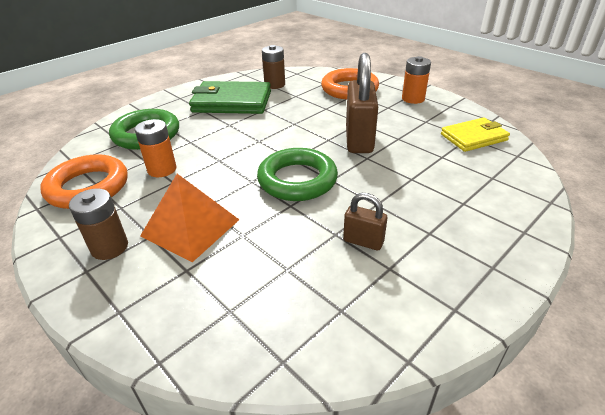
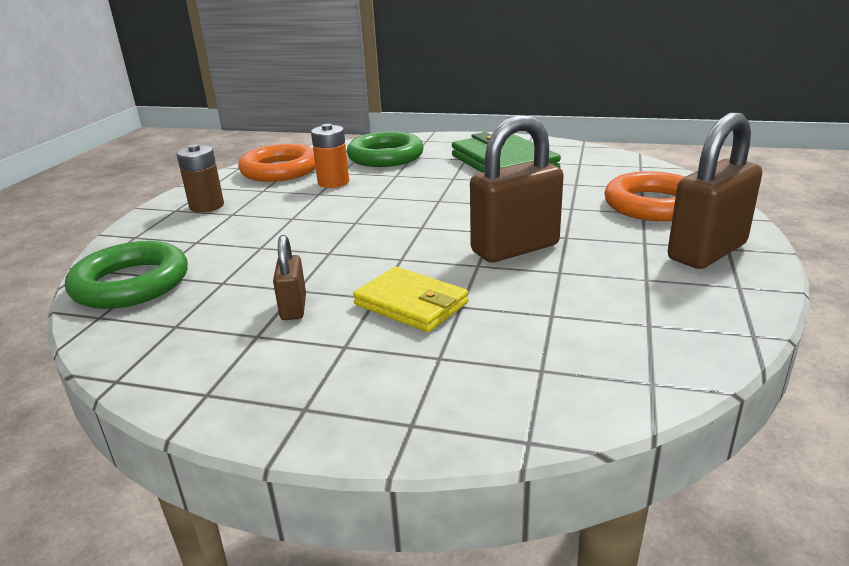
camera: 60 degrees right, 10 degrees down
orange pyramid [140,174,239,262] -> none
green ring [257,148,338,201] -> green ring moved to [65,241,188,309]
brown battery [262,45,285,89] -> none
orange battery [402,56,431,104] -> brown padlock [668,113,762,269]
yellow wallet [441,117,510,152] -> yellow wallet moved to [353,267,469,332]

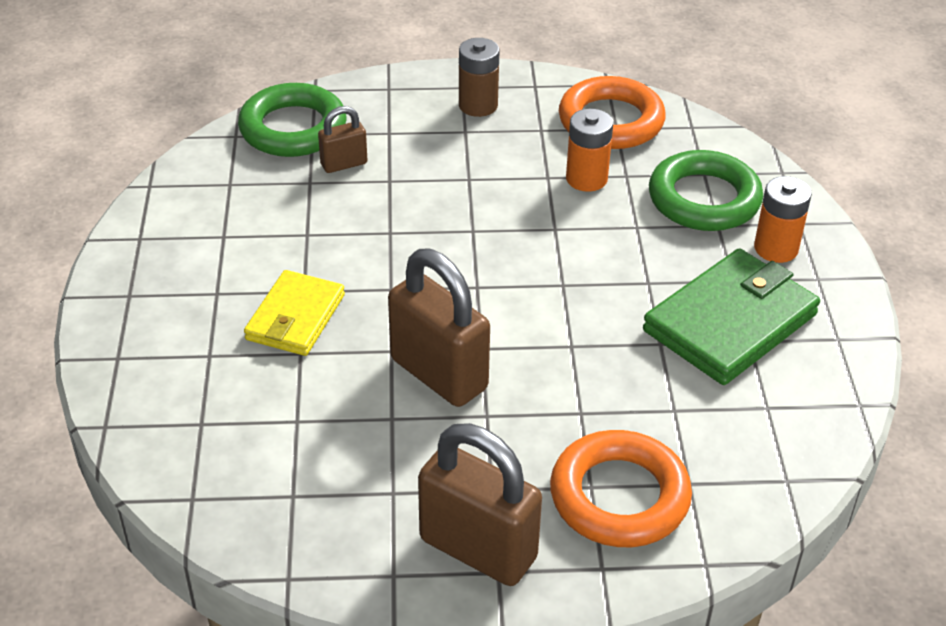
camera: 70 degrees right, 15 degrees up
brown padlock [273,235,306,320] -> brown padlock moved to [318,106,367,173]
none -> orange battery [754,176,812,263]

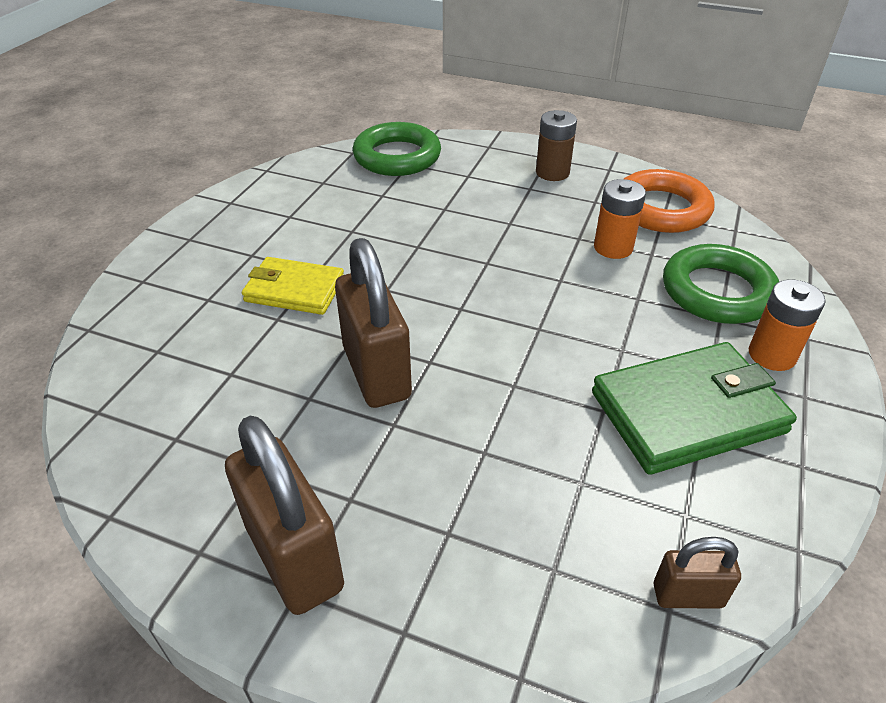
camera: 25 degrees right, 0 degrees up
yellow wallet [244,270,345,356] -> yellow wallet turned 60 degrees clockwise [242,257,344,315]
brown padlock [318,106,367,173] -> brown padlock moved to [654,537,741,609]
orange ring [550,430,692,547] -> none

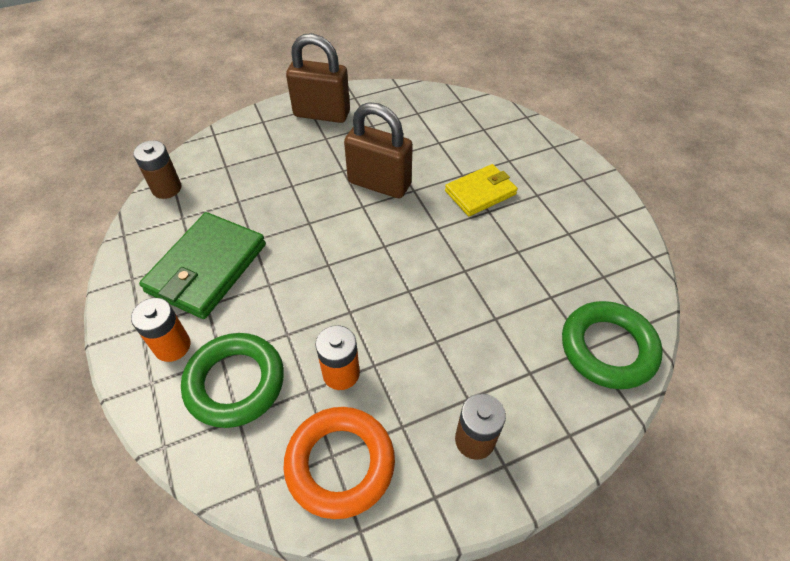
camera: 135 degrees right, 10 degrees up
brown padlock [654,537,741,609] -> brown battery [133,140,181,199]

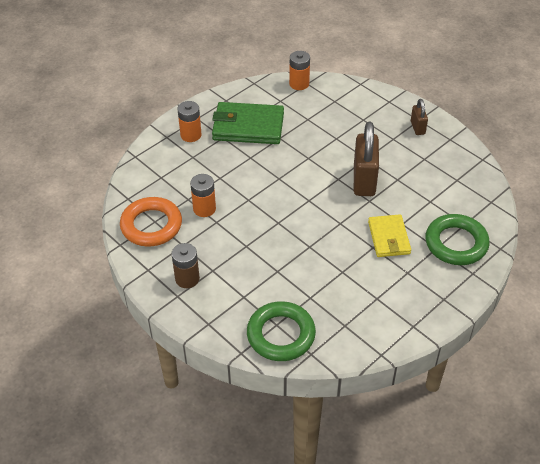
camera: 70 degrees right, 5 degrees down
brown battery [133,140,181,199] -> orange battery [289,51,310,90]
green ring [181,333,284,428] -> green ring moved to [425,214,490,265]
brown padlock [286,33,350,123] -> brown padlock [411,99,428,135], size x0.51
yellow wallet [445,164,518,216] -> yellow wallet turned 45 degrees clockwise [368,214,411,257]

